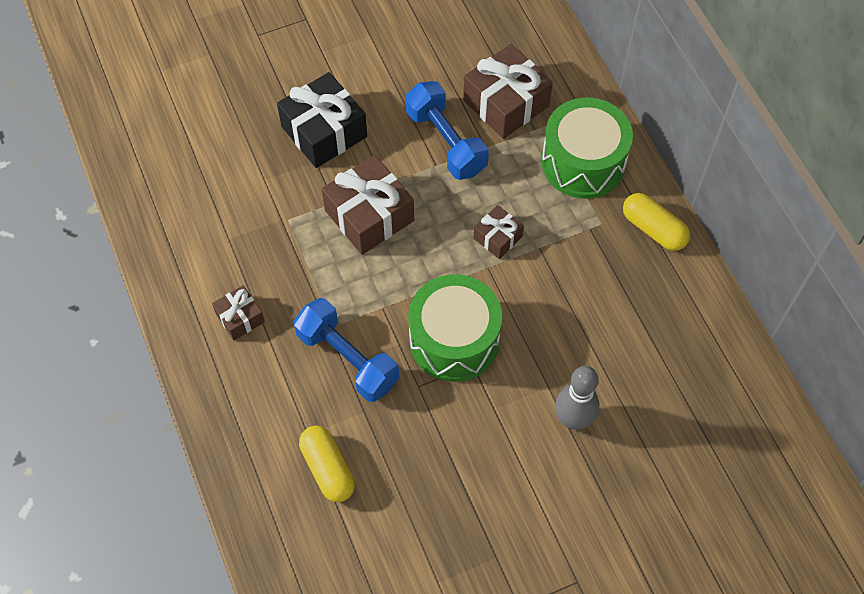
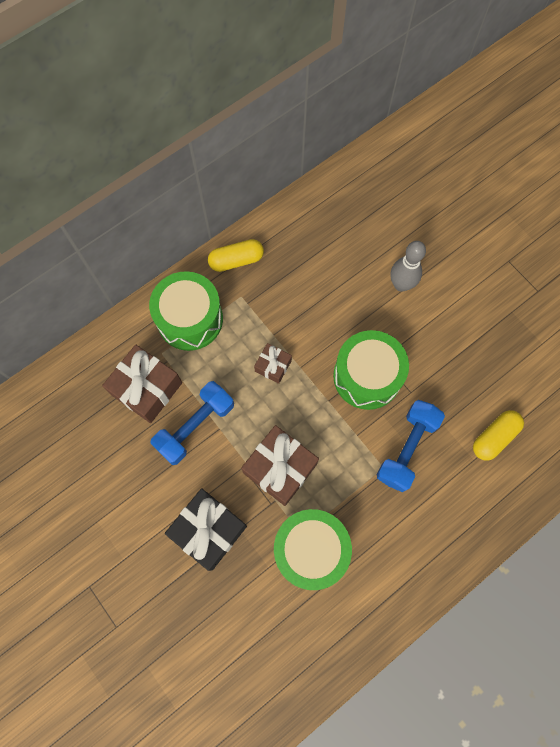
camera: 105 degrees left, 10 degrees up
brown gift [212,285,265,340] -> none
yellow capsule [623,193,690,251] -> yellow capsule turned 45 degrees clockwise [208,239,264,272]
none -> green drum [274,509,352,590]

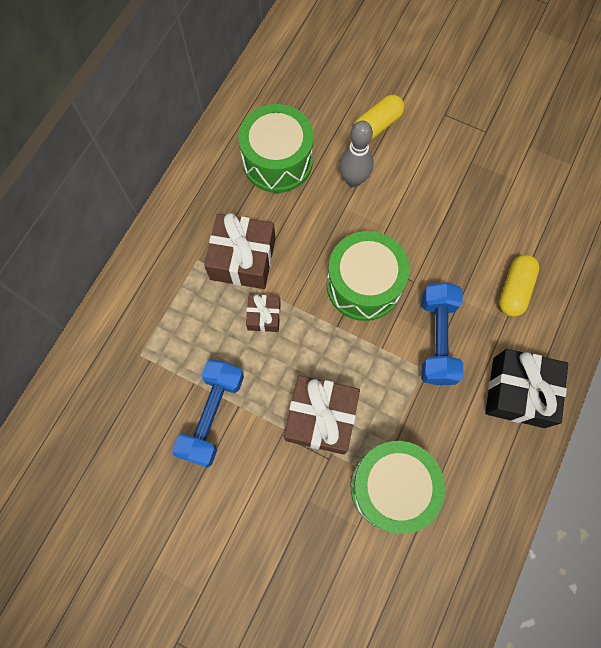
camera: 25 degrees left, 0 degrees up
brown gift [102,345,182,423] -> brown gift moved to [204,213,276,289]
green drum [149,271,223,351] -> green drum moved to [238,104,314,193]
black gift [165,488,247,571] -> black gift moved to [485,349,568,428]
yellow capsule [208,239,264,272] -> yellow capsule moved to [354,95,404,141]

